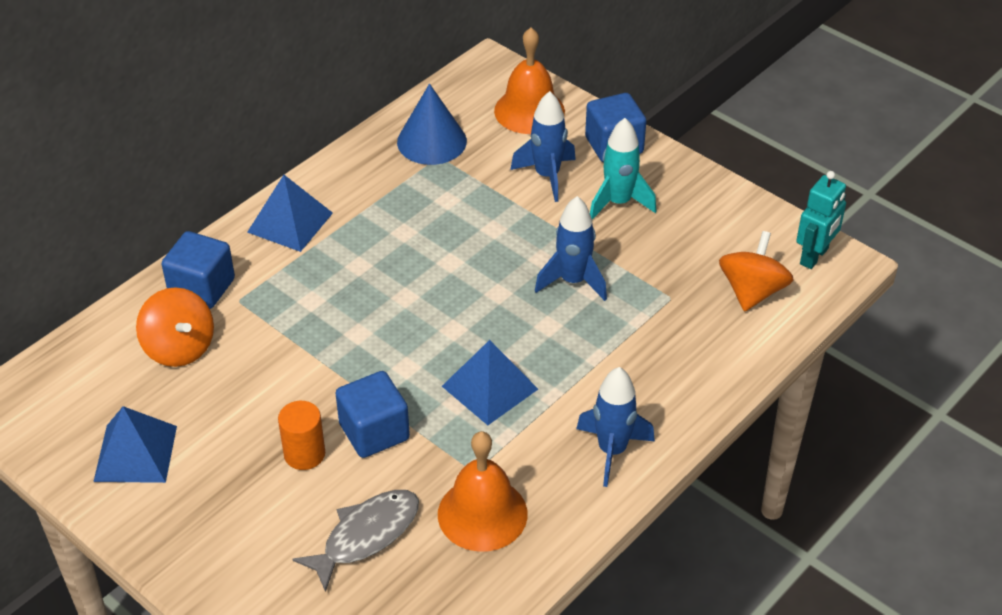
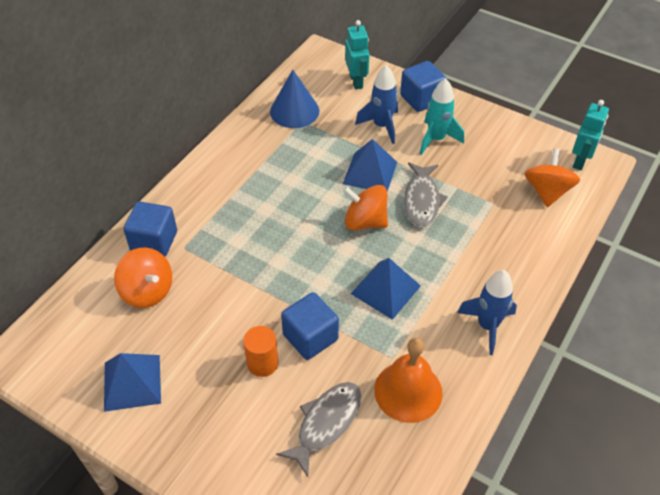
camera: 10 degrees left, 5 degrees up
blue pyramid [247,175,333,252] -> blue pyramid moved to [343,139,397,191]
orange bell [494,28,565,134] -> turquoise robot [345,20,370,89]
blue rocket [535,196,607,301] -> grey fish [404,163,448,228]
none -> orange spinning top [343,185,388,230]

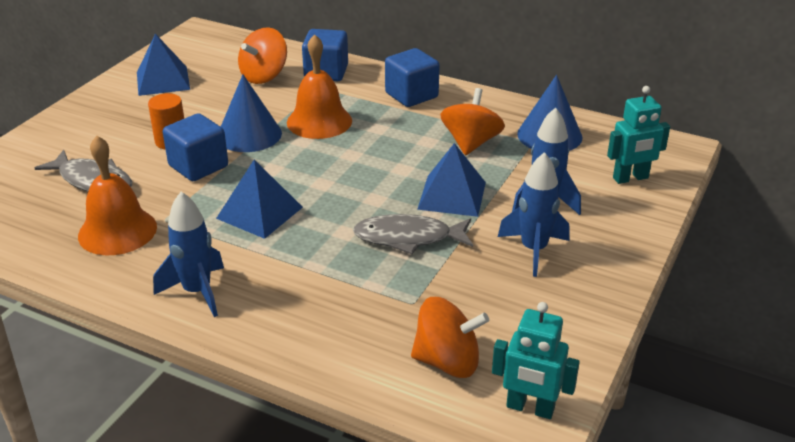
camera: 85 degrees right, 15 degrees down
orange spinning top [343,185,388,230] -> orange spinning top moved to [441,88,505,156]
blue cube [400,61,446,112] -> blue cube moved to [385,48,440,107]
turquoise rocket [420,78,464,155] -> blue rocket [498,152,569,277]
none -> blue cone [221,75,282,152]
none -> orange bell [287,34,352,139]

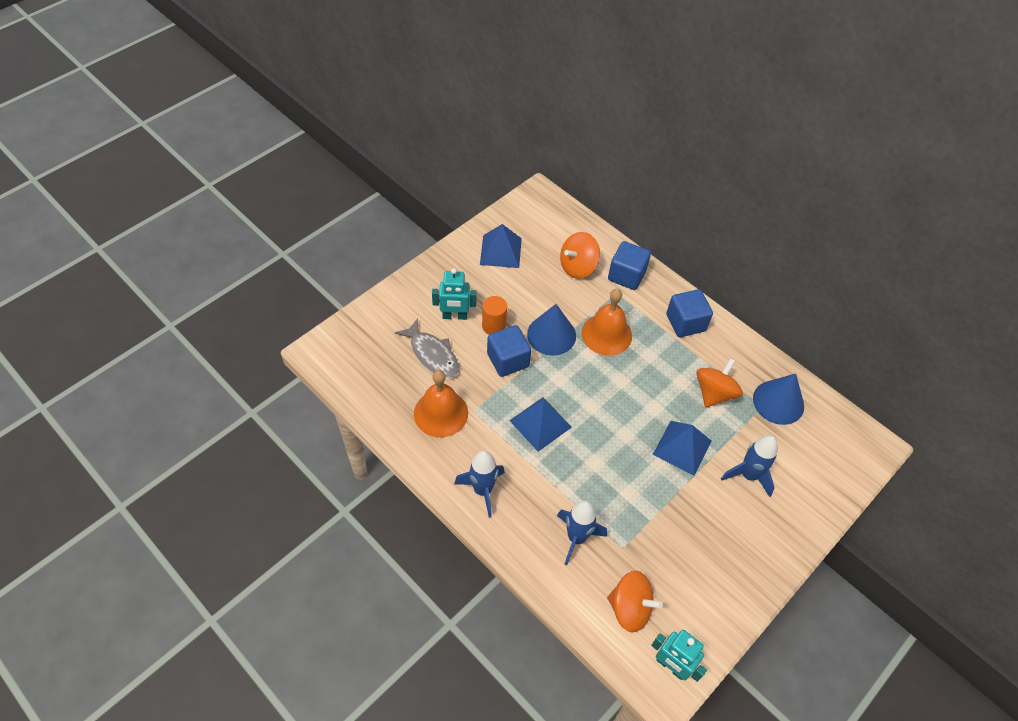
camera: 15 degrees right, 20 degrees up
grey fish [353,214,473,254] -> none
blue rocket [498,152,569,277] -> blue rocket moved to [557,500,607,565]
turquoise robot [607,86,670,184] -> turquoise robot moved to [432,268,477,320]

